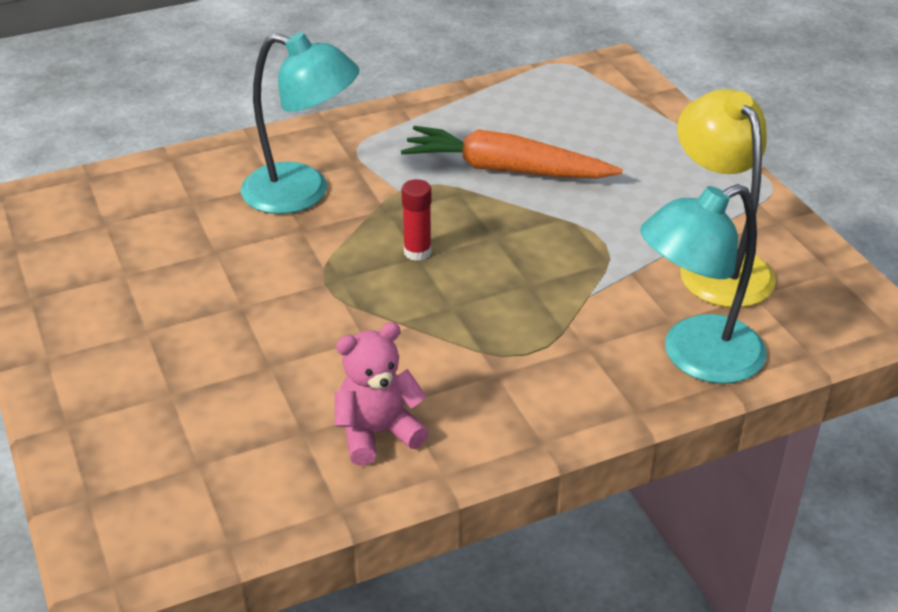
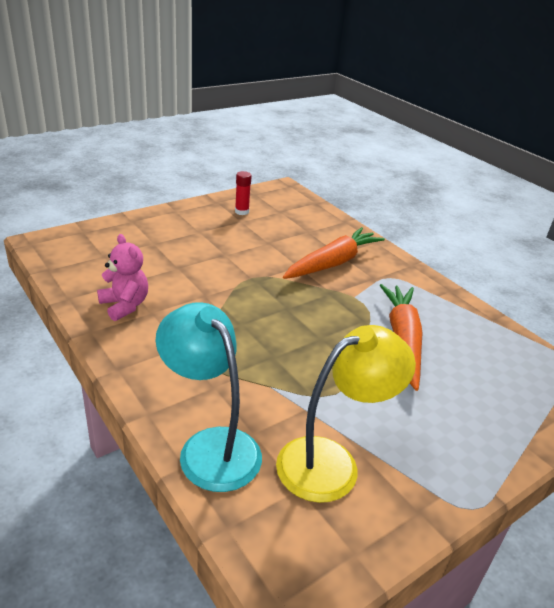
camera: 75 degrees right, 5 degrees down
turquoise lamp [241,32,360,214] -> orange carrot [283,227,385,279]
red glue stick [401,179,432,261] -> red glue stick moved to [235,171,251,215]

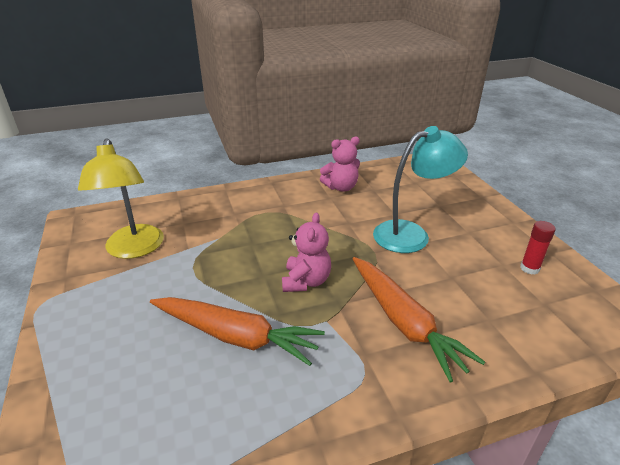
camera: 110 degrees right, 0 degrees up
turquoise lamp [156,302,262,492] -> turquoise lamp moved to [373,126,468,253]
none -> pink teddy bear [282,213,331,292]

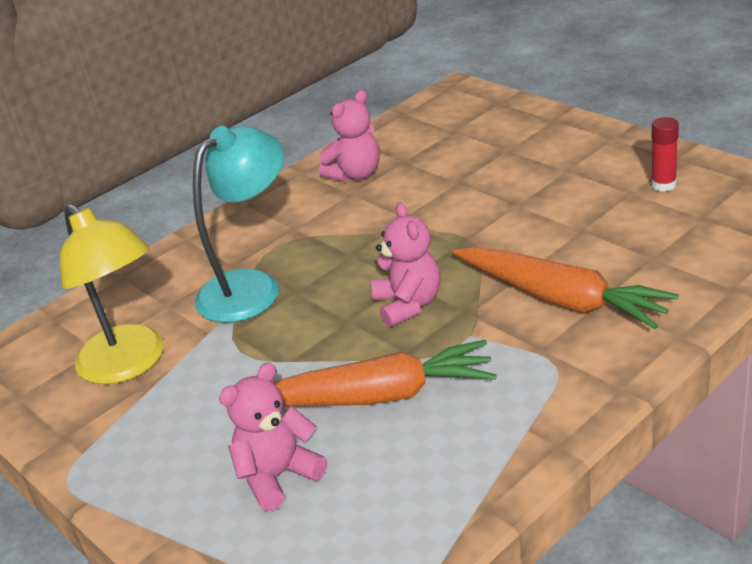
camera: 20 degrees left, 0 degrees up
turquoise lamp [373,126,468,253] -> turquoise lamp moved to [193,126,284,323]
none -> pink teddy bear [219,363,327,511]

